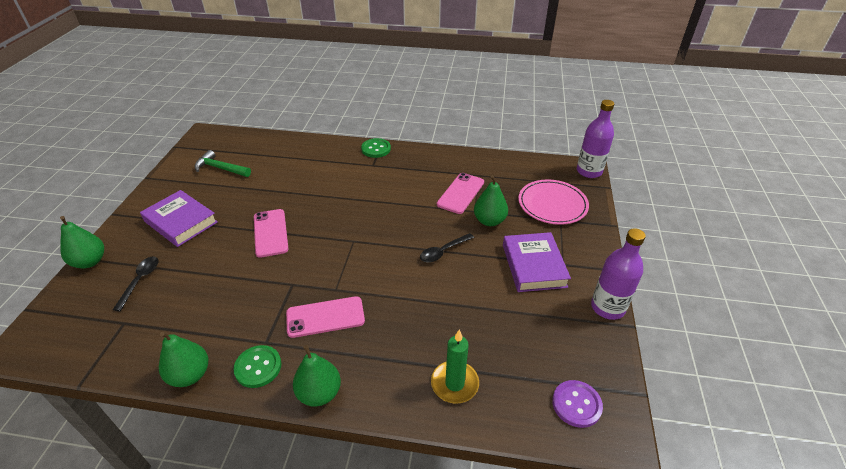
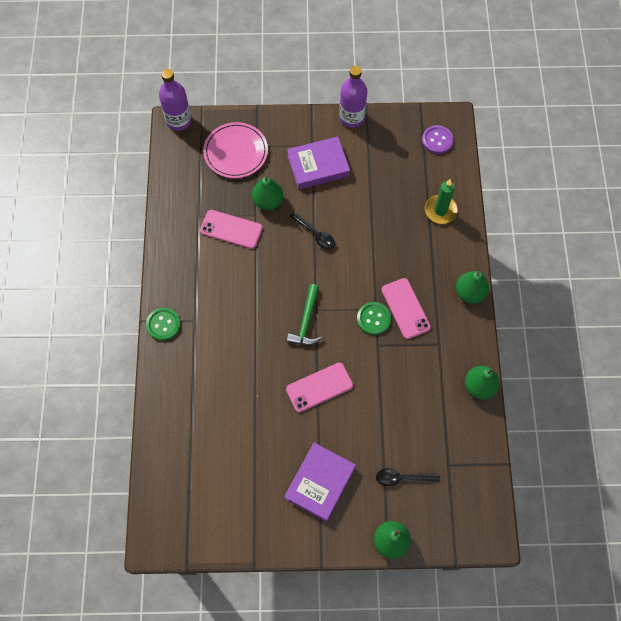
camera: 100 degrees left, 25 degrees up
green hammer [194,150,251,177] -> green hammer moved to [287,284,322,345]
green button [234,345,281,388] -> green button moved to [357,302,391,335]

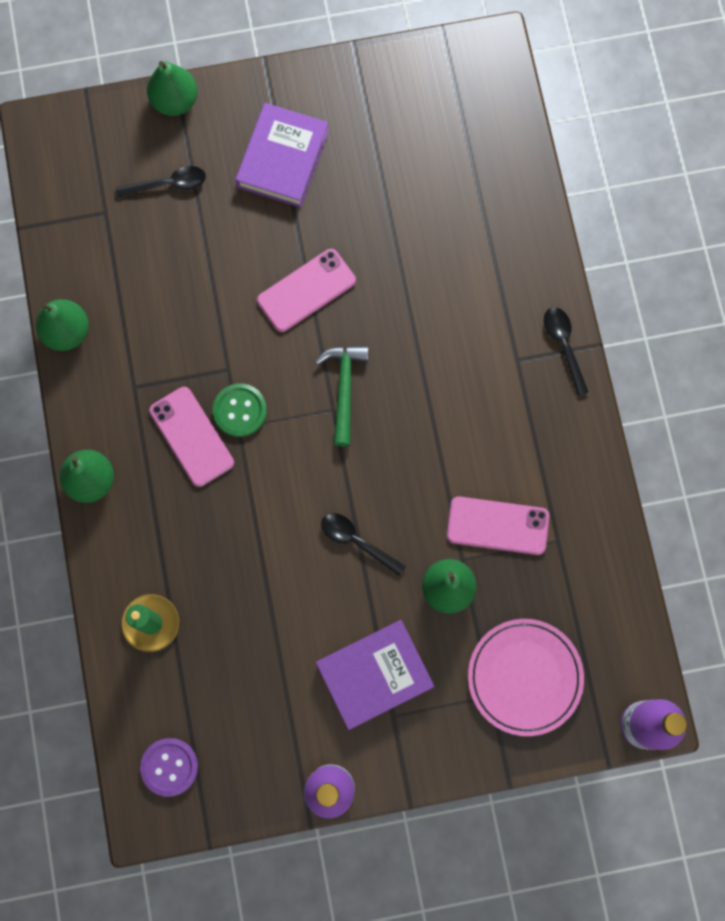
camera: 170 degrees right, 10 degrees up
green button [146,308,181,341] -> black spoon [544,307,589,396]

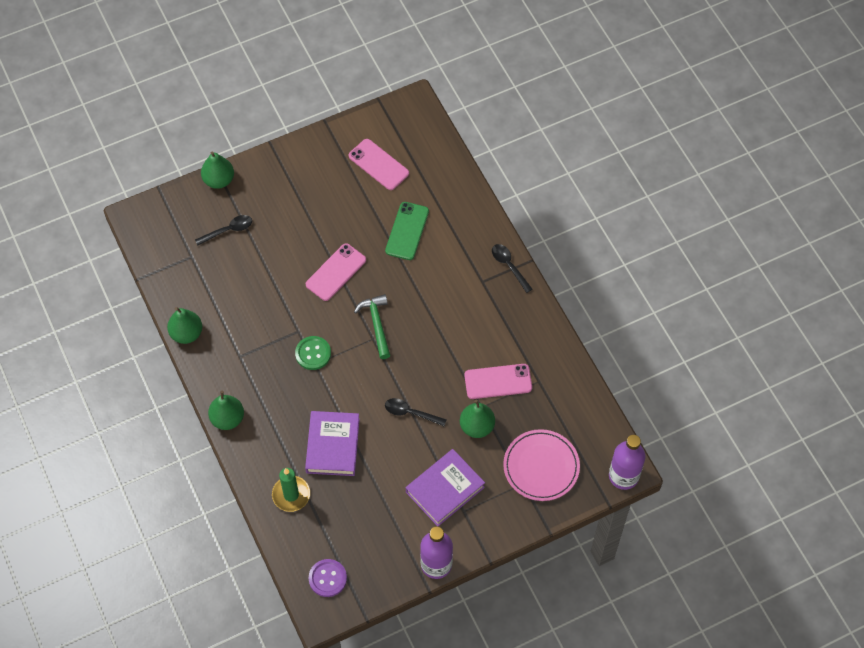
camera: 15 degrees left, 15 degrees down
pink phone [149,387,234,487] -> pink phone moved to [349,139,409,190]
purple book [235,103,329,208] -> purple book moved to [305,411,360,476]
none -> green phone [385,202,429,260]

